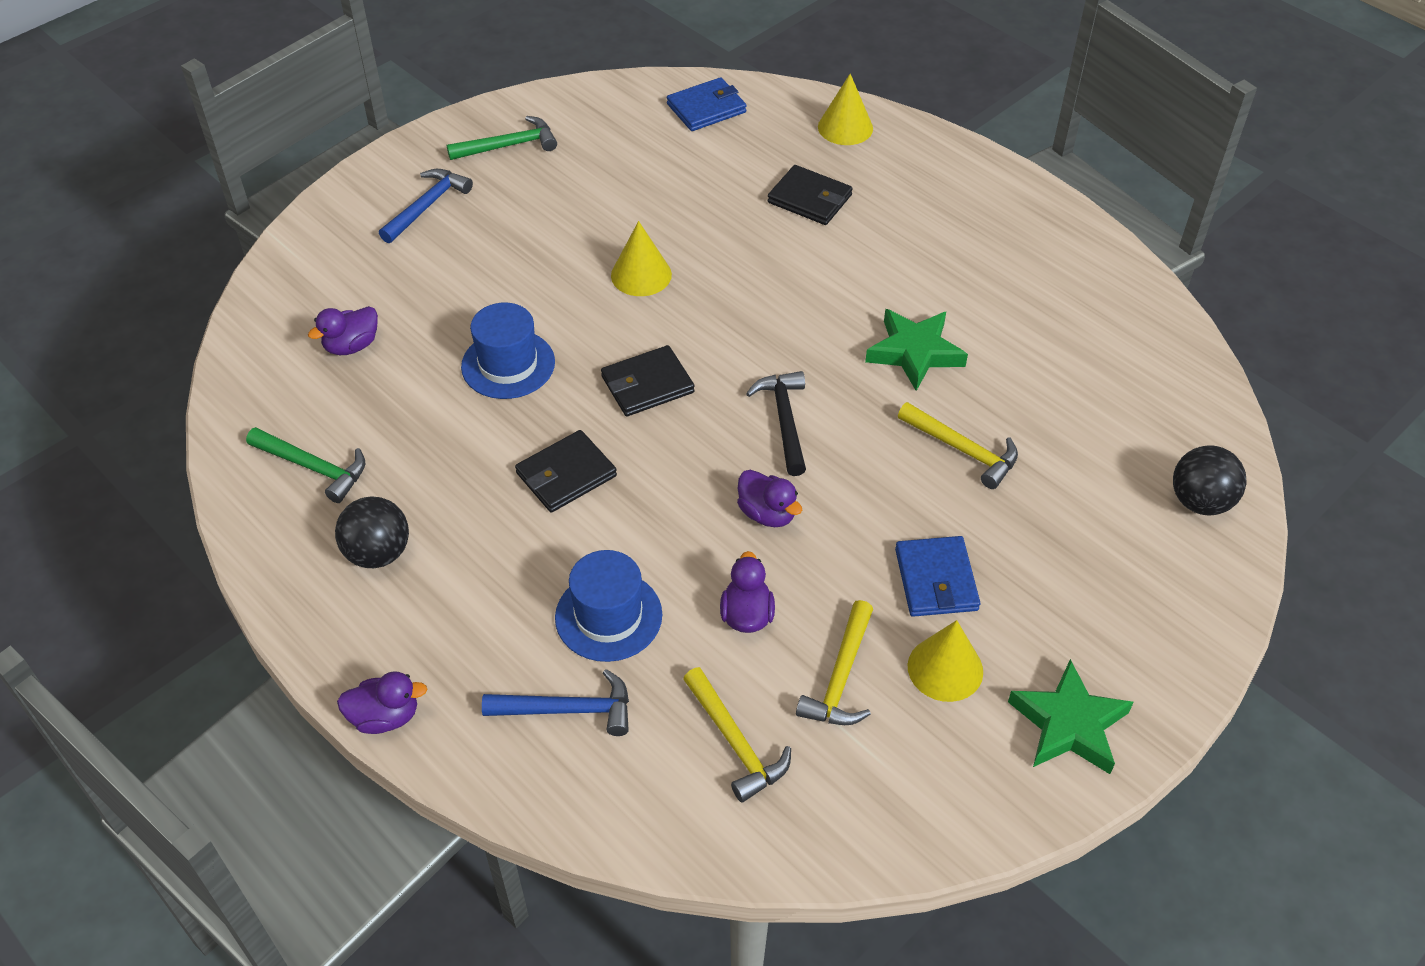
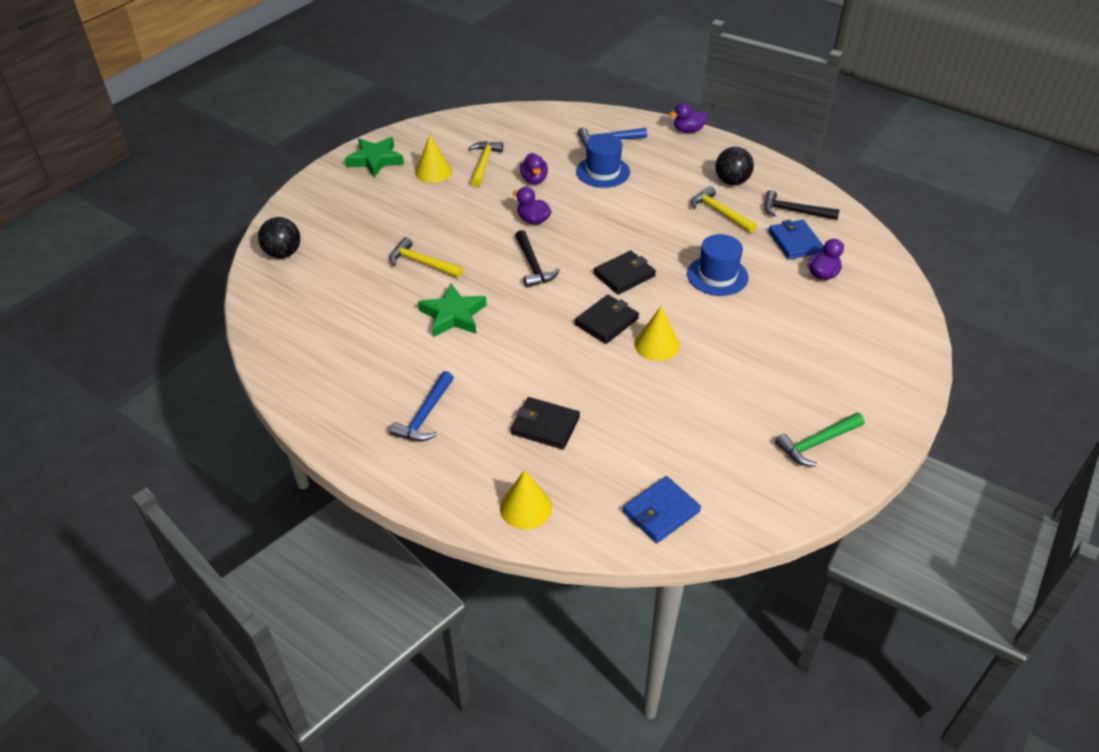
camera: 170 degrees right, 5 degrees down
green hammer [246,427,365,503] -> black hammer [764,190,840,220]
blue hammer [379,169,473,243] -> blue hammer moved to [390,371,454,442]
black wallet [515,430,617,513] -> black wallet moved to [575,295,639,344]
yellow hammer [683,667,791,802] -> yellow hammer moved to [691,186,757,233]
blue wallet [895,536,980,617] -> blue wallet moved to [768,220,824,259]

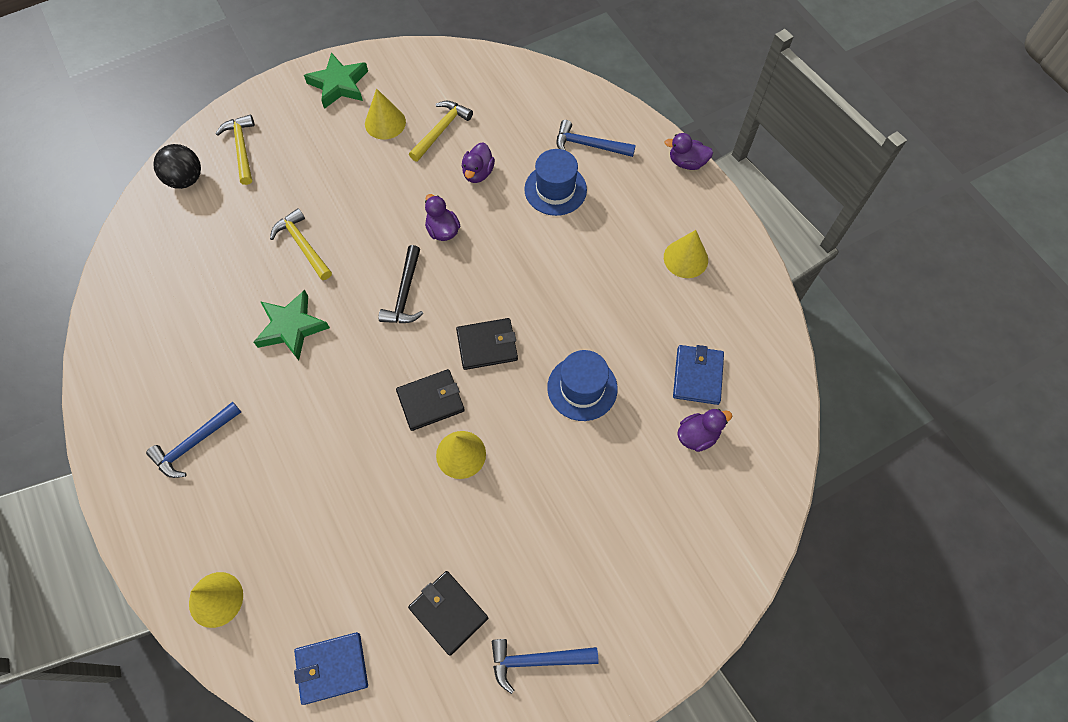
camera: 25 degrees right, 20 degrees up
black wallet [511,397,580,449] -> black wallet moved to [408,571,488,656]
yellow hammer [691,186,757,233] -> yellow hammer moved to [216,115,255,185]
black ball [715,147,754,185] -> yellow cone [664,230,708,278]
black hammer [764,190,840,220] -> none
green hammer [775,413,864,467] -> blue hammer [492,639,598,694]

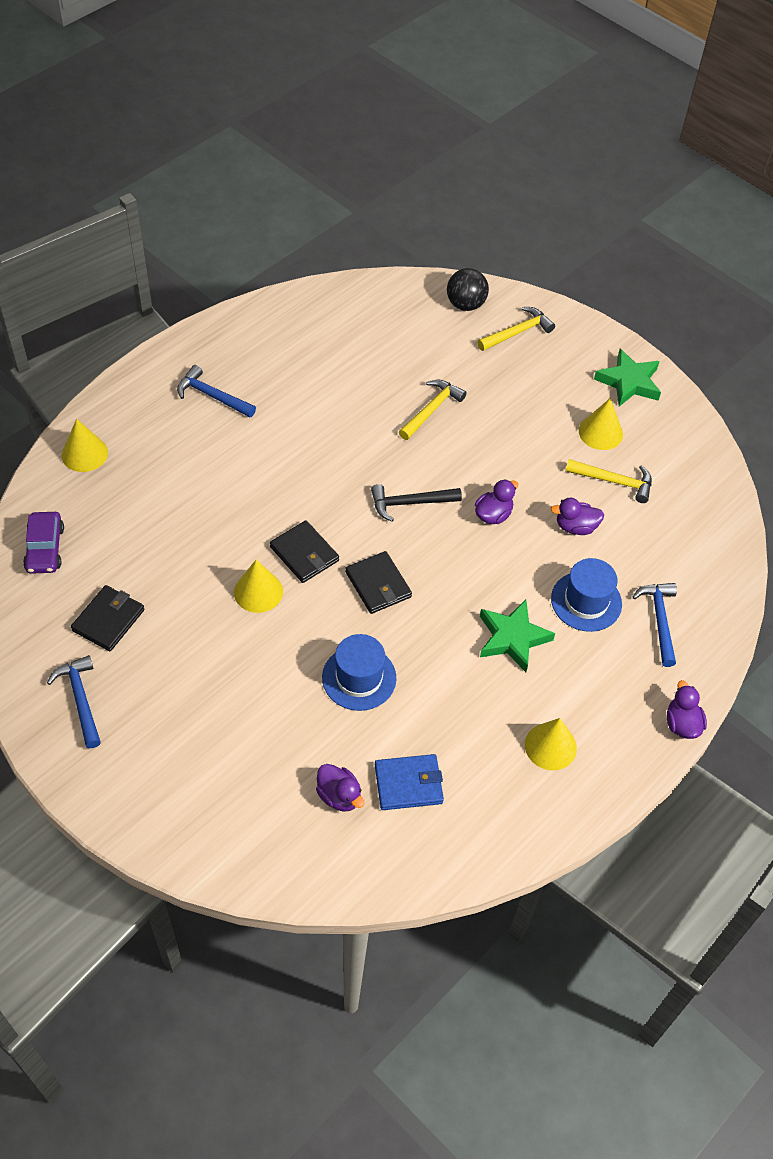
camera: 70 degrees right, 10 degrees down
green star [254,290,330,361] -> green star moved to [480,600,555,672]
blue wallet [294,632,368,705] -> purple car [23,512,64,574]

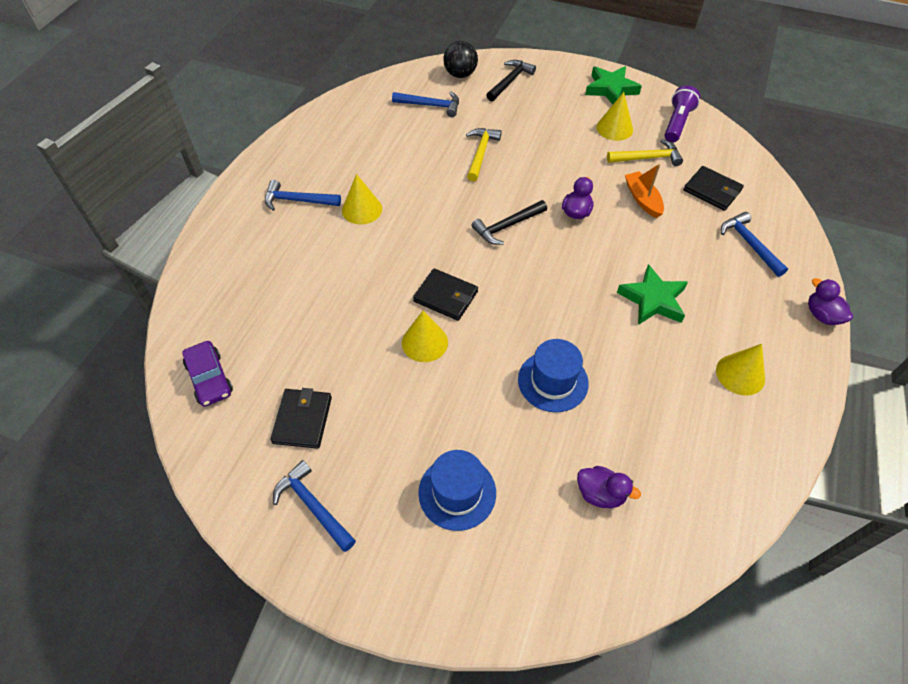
camera: 20 degrees left, 0 degrees up
yellow cone [62,419,108,472] -> yellow cone moved to [342,174,382,224]
black wallet [345,551,412,614] -> black wallet moved to [683,166,744,211]
blue wallet [375,754,444,810] -> none
yellow hammer [477,307,555,351] -> black hammer [487,60,536,101]
purple duck [551,498,604,535] -> orange boat [625,164,664,218]
blue hat [551,558,622,632] -> blue hat moved to [418,450,496,531]
none -> blue hammer [392,91,459,117]
none -> purple flashlight [664,85,700,143]

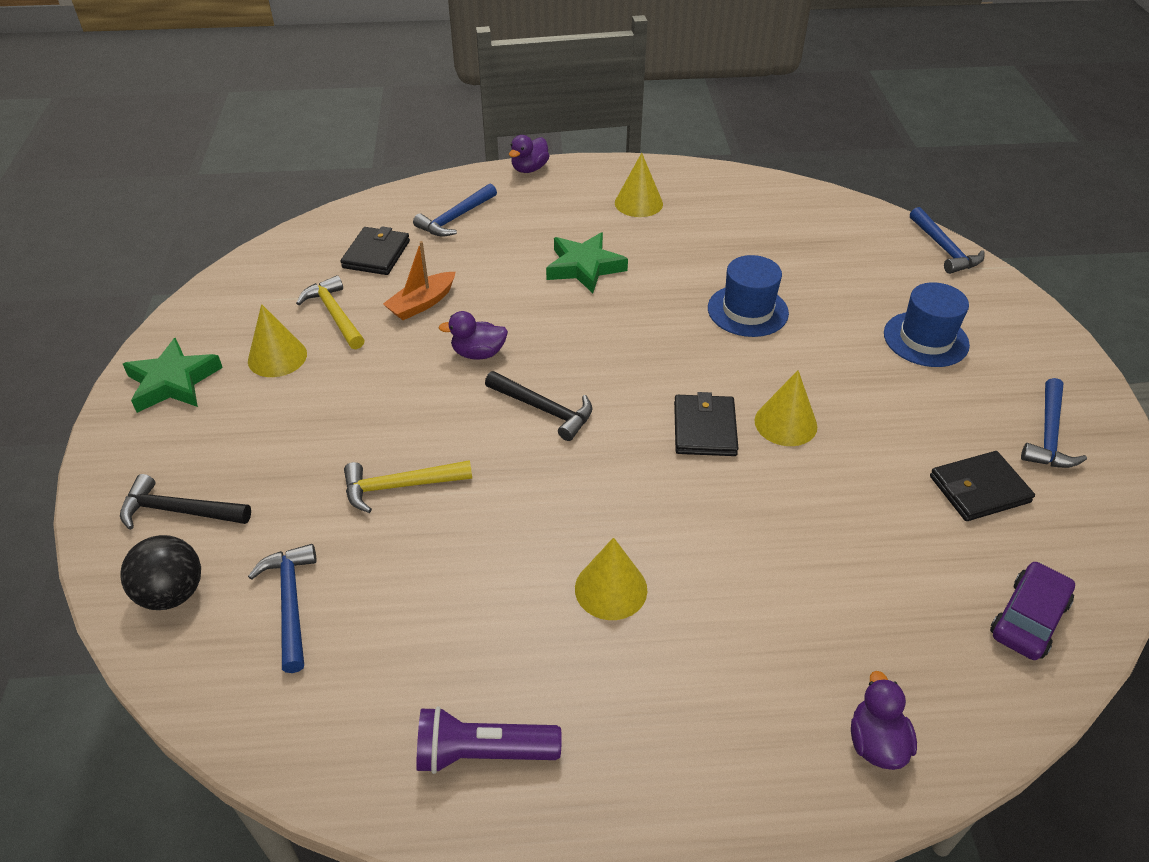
camera: 115 degrees left, 10 degrees down
blue hammer [265,180,341,211] -> blue hammer moved to [910,207,985,274]
purple duck [577,466,641,508] -> purple duck moved to [851,671,917,770]
purple flashlight [664,85,700,143] -> purple flashlight moved to [416,706,562,774]

